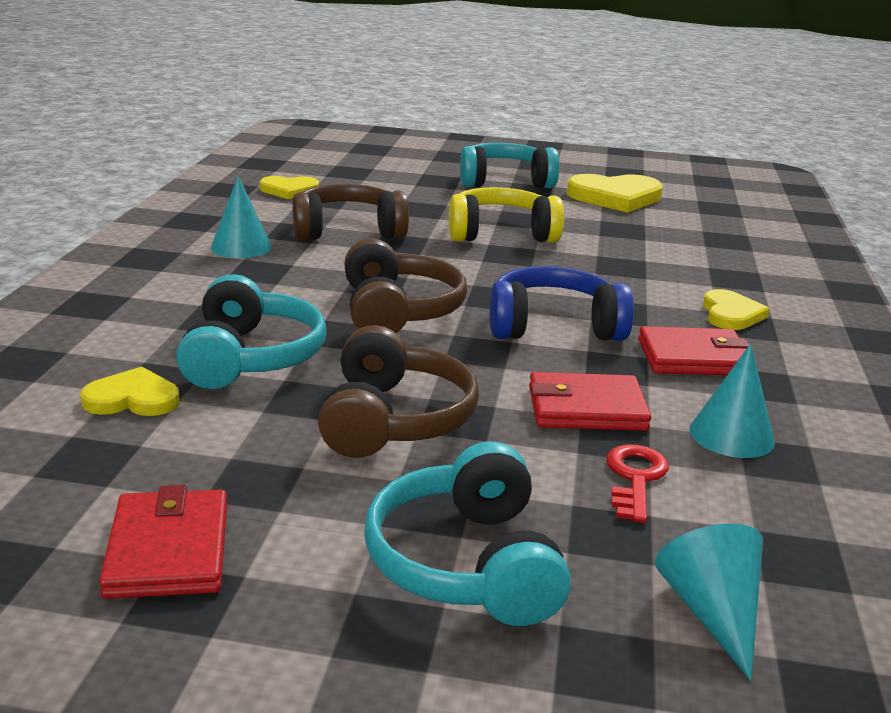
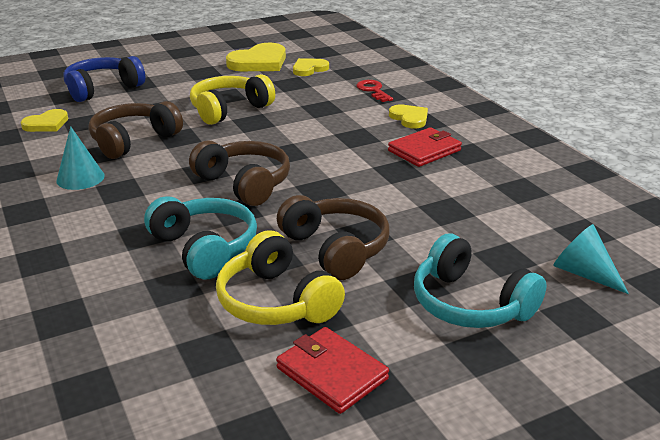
camera: 35 degrees left, 5 degrees up
yellow heart [80,367,179,416] -> yellow heart moved to [293,58,329,76]
turquoise headphones [460,143,560,188] -> none
blue headphones [489,266,634,341] -> blue headphones moved to [64,56,145,102]
red wallet [529,372,651,431] -> none
red key [606,444,669,523] -> red key moved to [356,80,393,102]
turquoise cone [690,344,775,458] -> none
none -> yellow headphones [216,230,345,325]

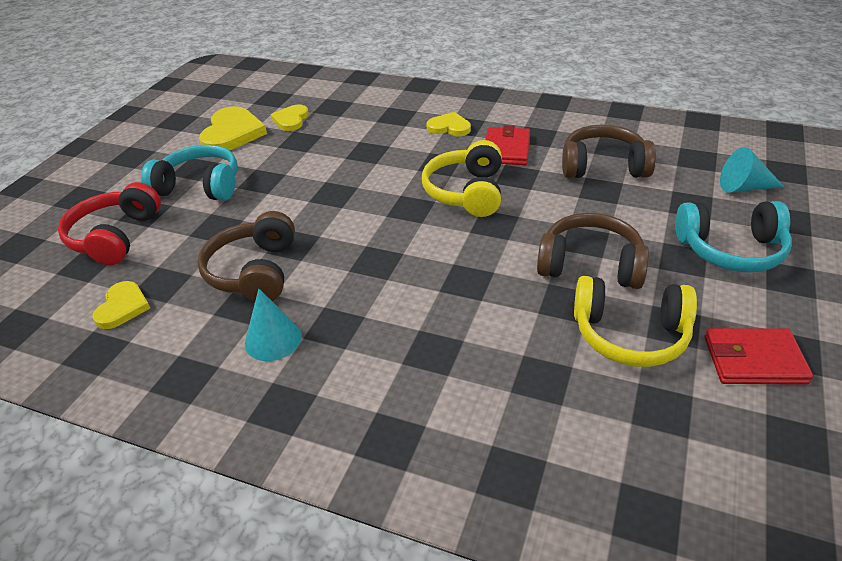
camera: 40 degrees left, 10 degrees up
blue headphones [64,56,145,102] -> red headphones [58,182,161,265]
turquoise headphones [144,196,257,279] -> turquoise headphones moved to [141,145,238,201]
brown headphones [189,141,290,206] -> brown headphones moved to [562,125,656,178]
yellow headphones [190,74,275,125] -> yellow headphones moved to [422,140,502,217]
red key [356,80,393,102] -> none

